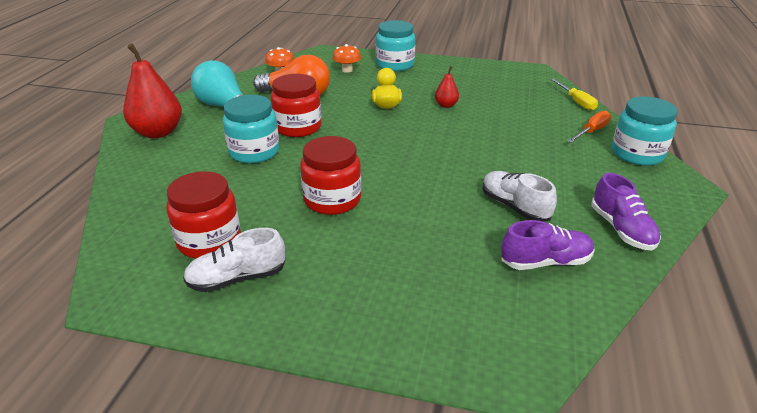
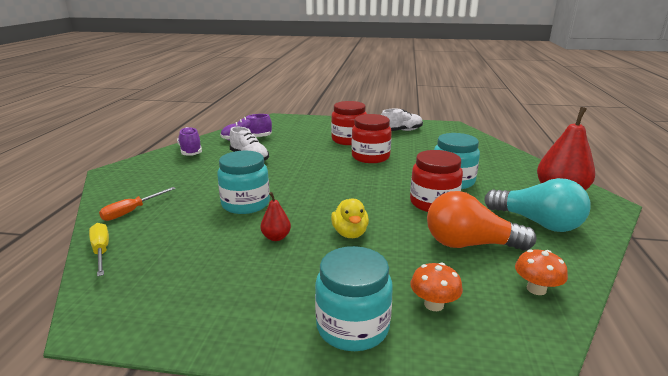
camera: 175 degrees right, 10 degrees down
red jar [166,171,241,258] -> red jar moved to [331,101,367,145]
turquoise jar [612,97,678,166] -> turquoise jar moved to [217,151,270,214]

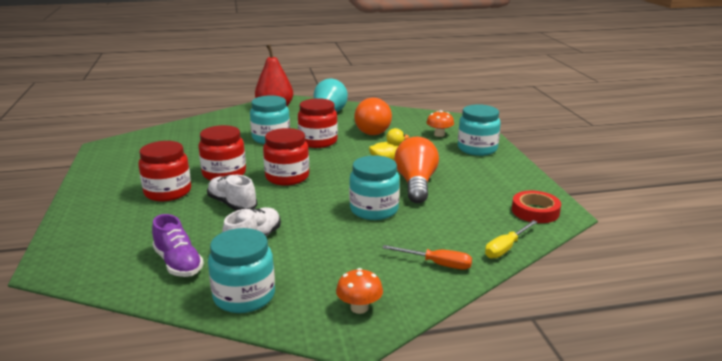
camera: 110 degrees left, 0 degrees up
purple shoe [177,127,202,156] -> turquoise jar [208,228,275,313]
red pear [260,192,291,241] -> orange light bulb [394,137,439,203]
white shoe [381,109,423,131] -> white shoe moved to [207,175,257,211]
orange mushroom [515,249,568,295] -> orange mushroom moved to [336,268,383,314]
none -> red jar [263,128,309,186]
none -> red tape [512,190,561,223]

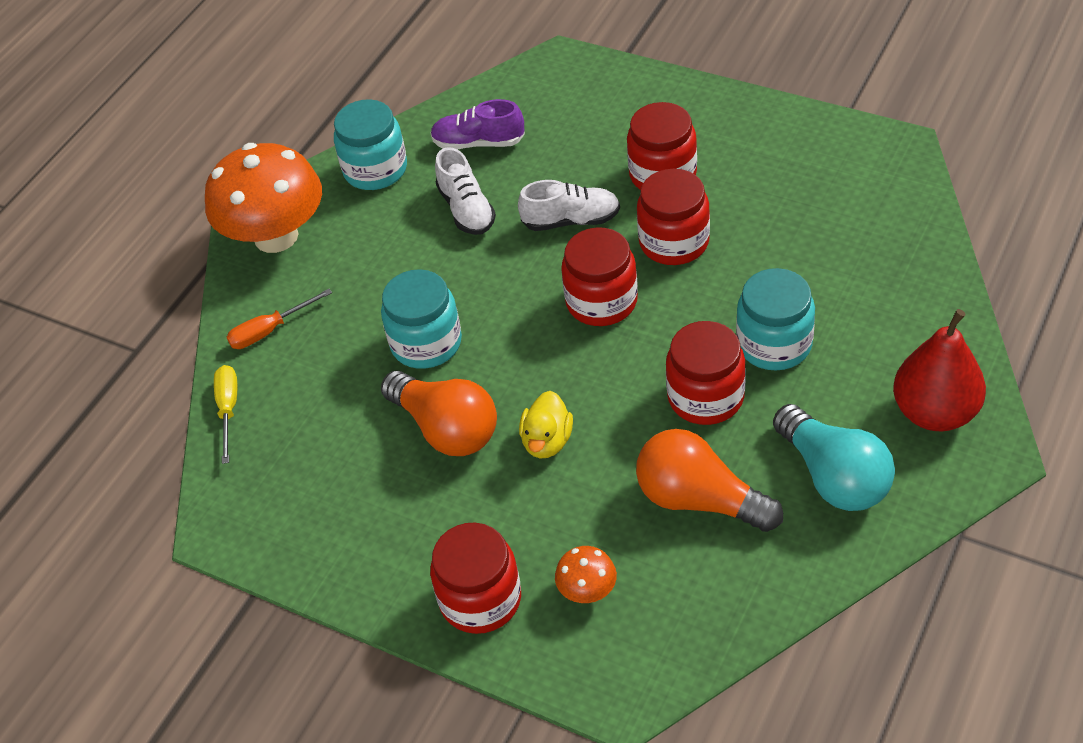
camera: 135 degrees right, 25 degrees up
orange mushroom [336,268,383,314] -> orange mushroom [205,143,322,253], size x2.32
turquoise jar [458,104,501,156] -> red jar [430,523,521,634]
red tape [512,190,561,223] -> none

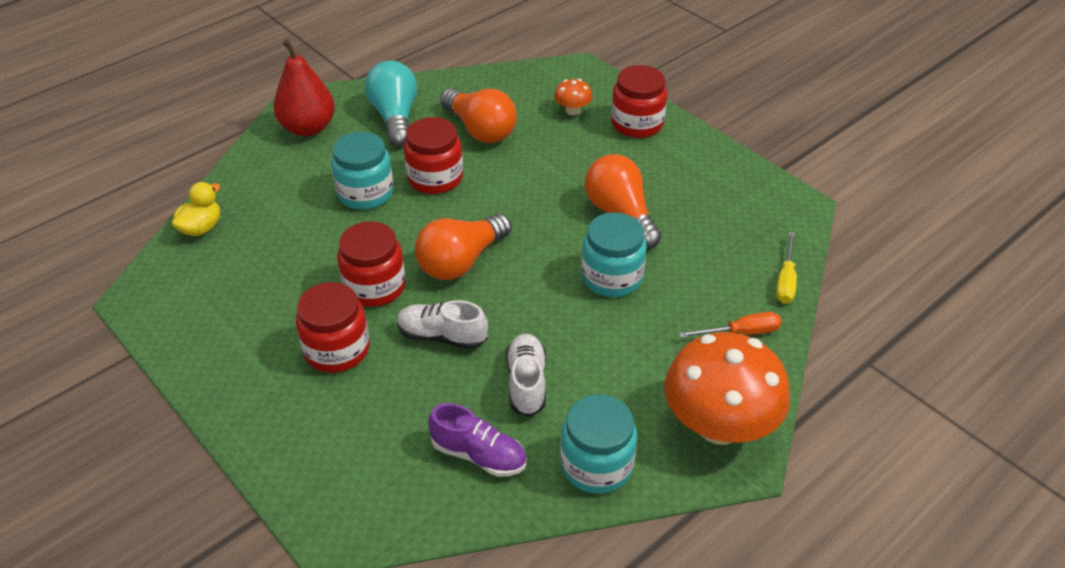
camera: 165 degrees left, 5 degrees down
yellow duck [519,391,573,459] -> yellow duck moved to [172,182,220,236]
red jar [561,228,638,326] -> orange light bulb [415,213,511,280]

